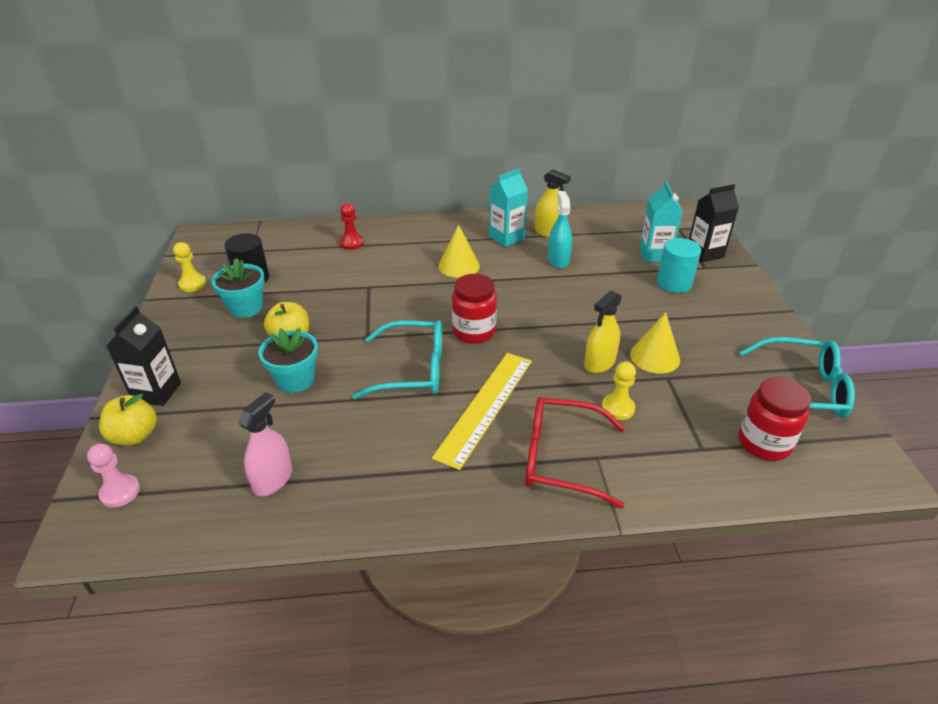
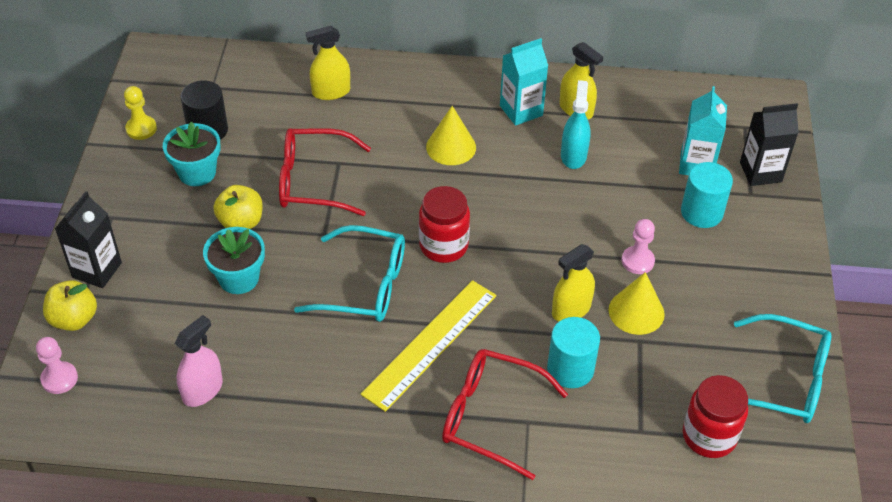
camera: 10 degrees right, 10 degrees up
red pawn [339,203,364,250] -> yellow spray bottle [306,26,350,100]
yellow pawn [602,361,636,420] -> turquoise cylinder [547,317,600,388]
none -> red glasses [279,128,371,216]
none -> pink pawn [622,219,655,274]

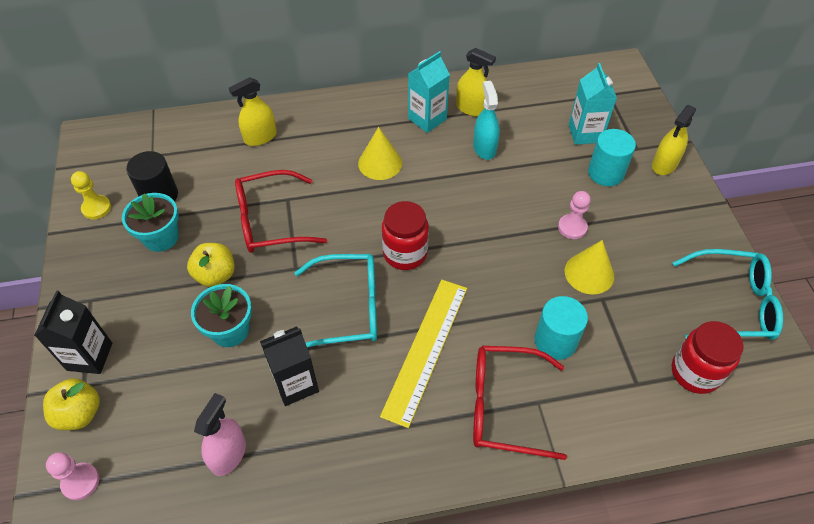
camera: 15 degrees left, 5 degrees up
yellow spray bottle [552,244,595,321] -> yellow spray bottle moved to [652,105,697,175]
black carton [740,103,799,186] -> black carton moved to [260,327,319,406]

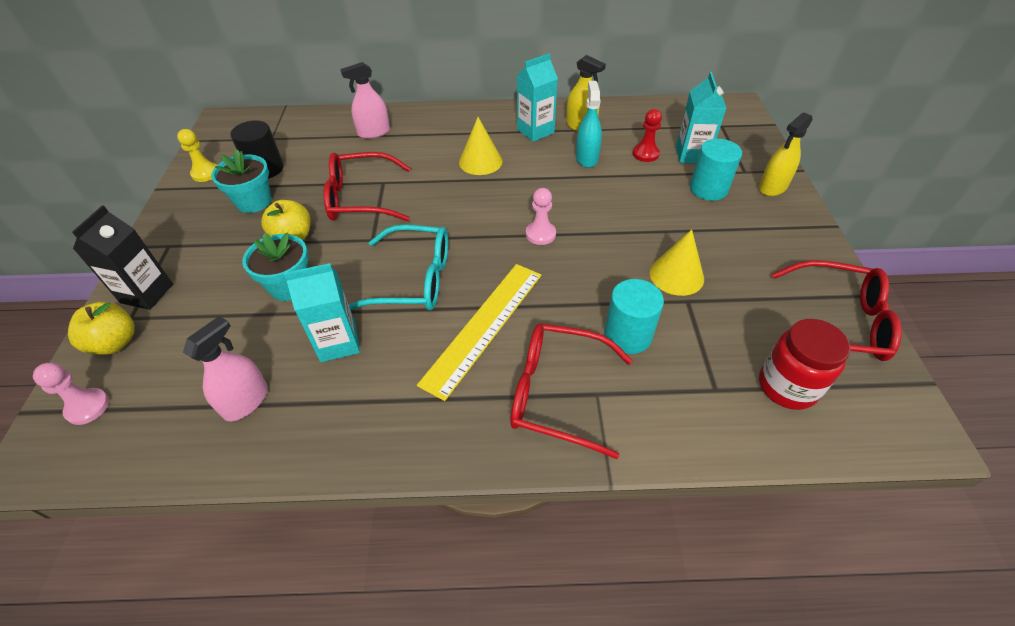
camera: 10 degrees right, 5 degrees down
yellow spray bottle [229,77,277,146] -> pink spray bottle [340,62,390,139]
black carton [260,327,319,406] -> turquoise carton [284,263,360,362]
red jar [382,201,429,270] -> none
pink pawn [558,191,590,239] -> pink pawn moved to [526,188,556,245]
turquoise glasses [672,249,783,340] -> red glasses [772,260,902,361]
none -> red pawn [633,109,662,162]

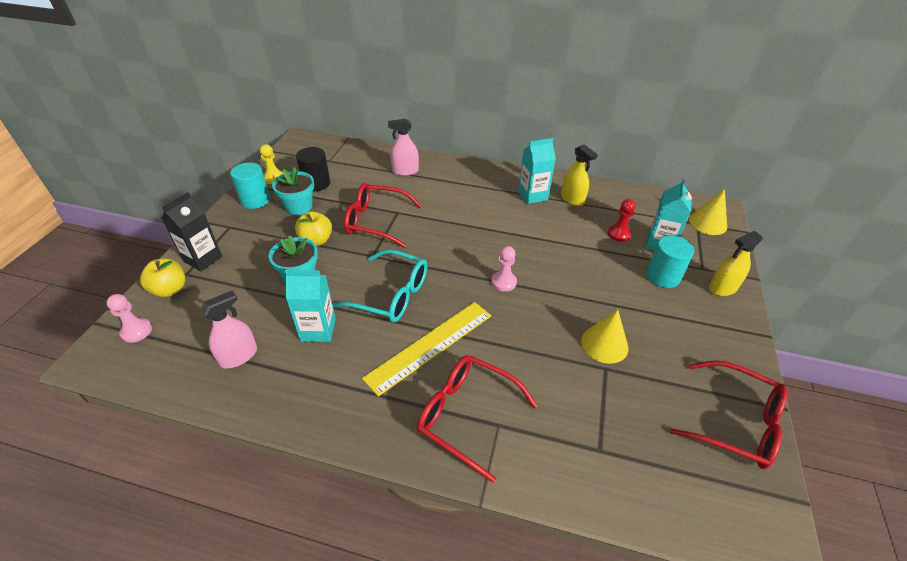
camera: 15 degrees right, 5 degrees down
yellow cone [459,117,503,175] -> yellow cone moved to [689,189,727,235]
turquoise spray bottle [576,81,602,168] -> none
turquoise cylinder [604,279,664,354] -> turquoise cylinder moved to [230,163,270,209]
red jar [759,319,851,410] -> none

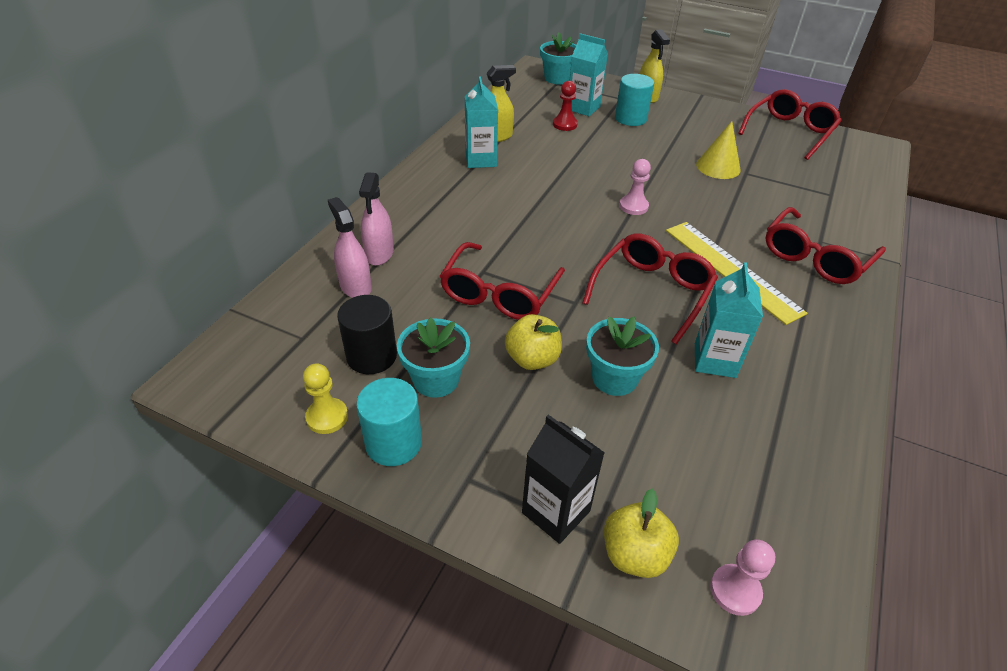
camera: 80 degrees left, 0 degrees up
pink spray bottle [200,291,257,369] -> pink spray bottle moved to [328,197,372,298]
turquoise glasses [332,249,428,322] -> red glasses [582,233,718,344]
yellow cone [689,189,727,235] -> turquoise flower pot [540,32,576,84]

